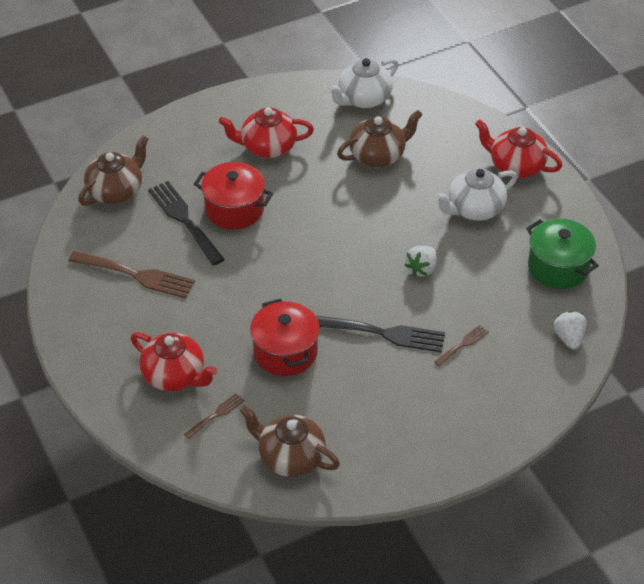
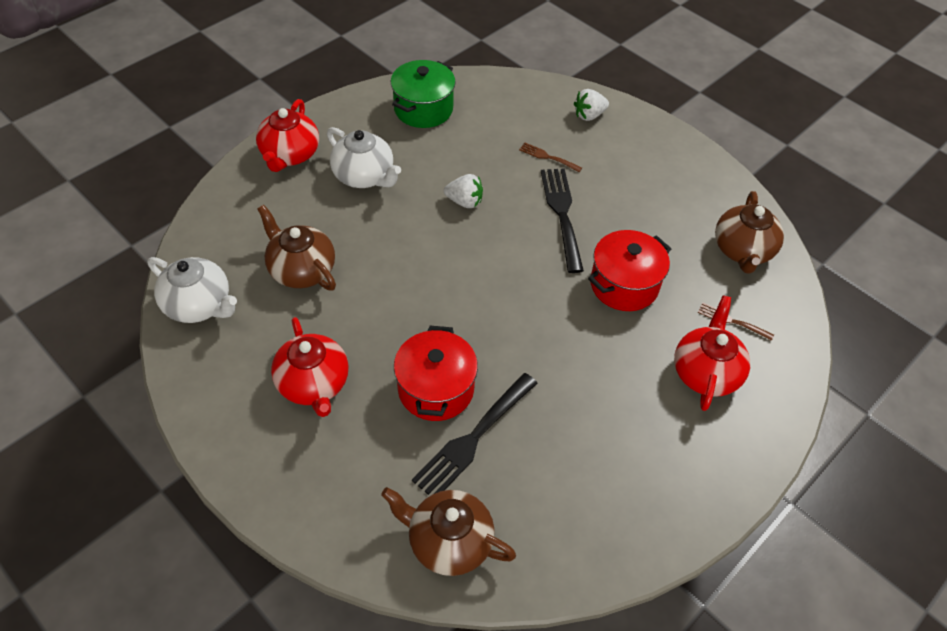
camera: 110 degrees left, 5 degrees up
brown fork [68,251,195,298] -> none
white strawberry [553,311,587,350] -> white strawberry moved to [574,89,609,121]

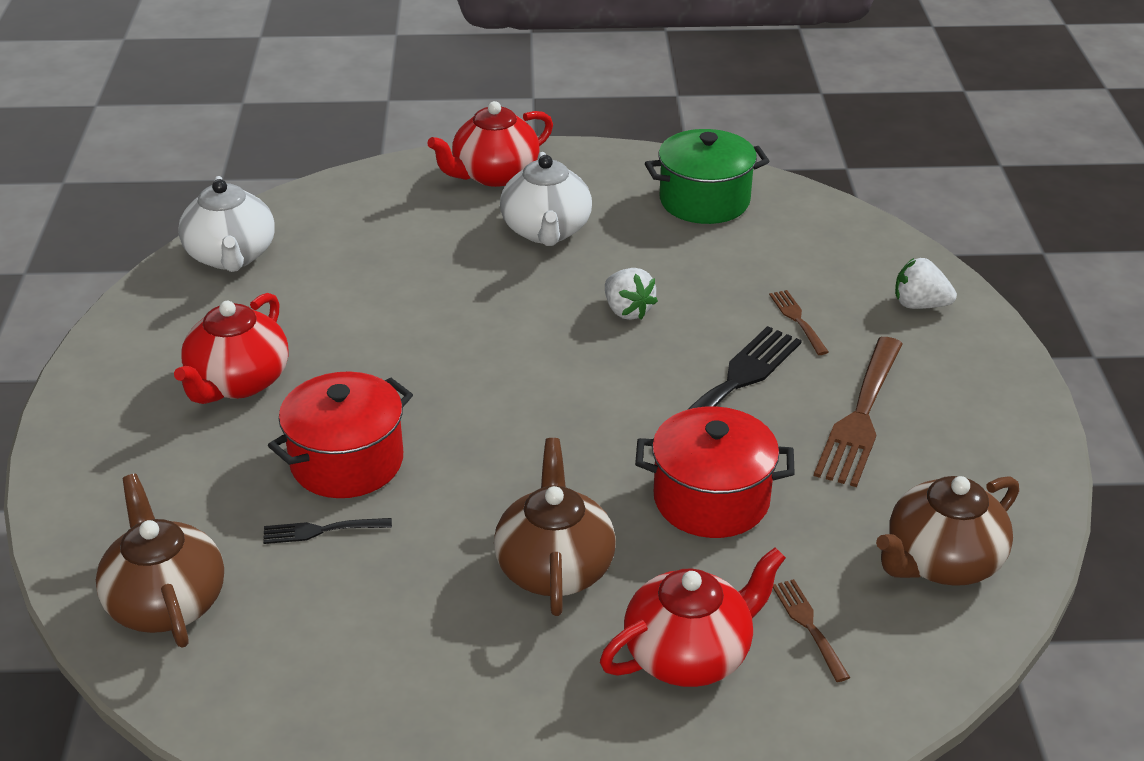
camera: 45 degrees right, 15 degrees down
brown teapot [258,205,336,290] -> brown teapot moved to [494,438,616,616]
black fork [412,373,537,495] -> black fork [263,518,392,544], size x0.51
none -> brown fork [814,337,902,487]

